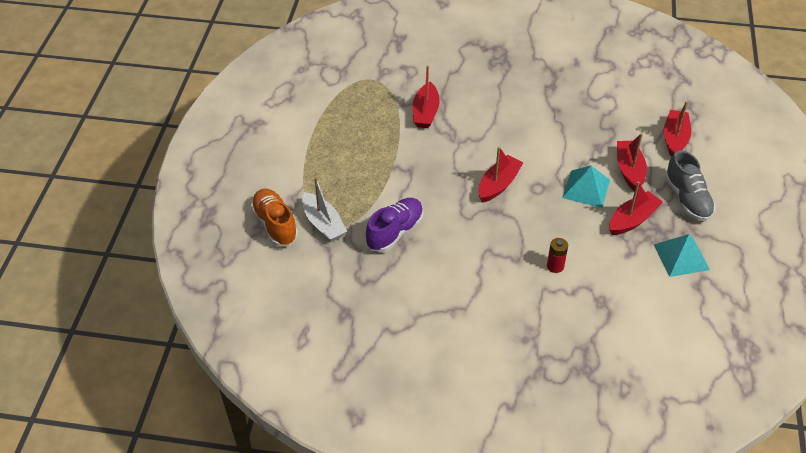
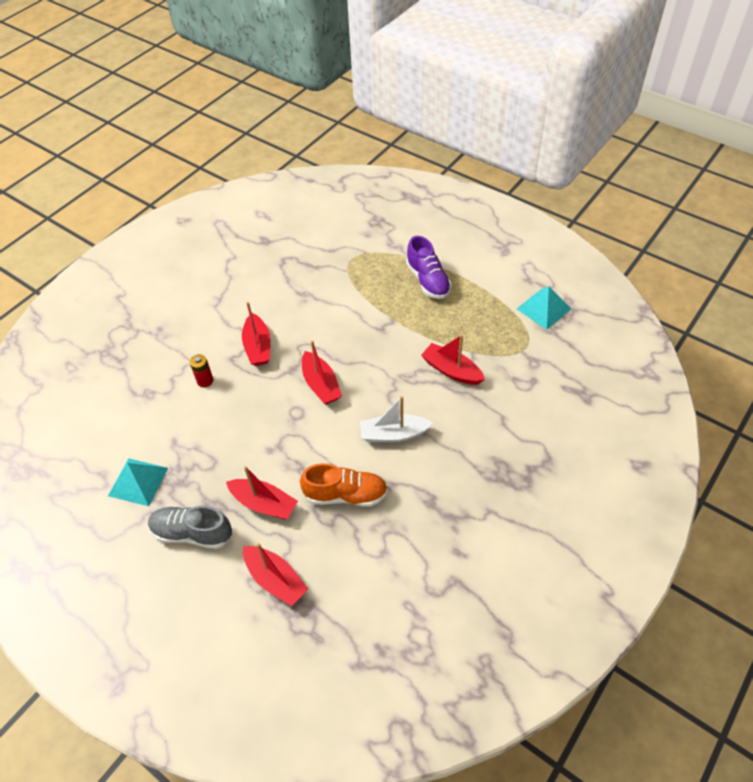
camera: 120 degrees right, 5 degrees up
orange shoe [251,189,298,246] -> orange shoe moved to [300,463,388,507]
white boat [302,177,347,242] -> white boat moved to [360,396,433,442]
purple shoe [366,198,424,252] -> purple shoe moved to [406,236,451,299]
turquoise pyramid [562,166,610,208] -> turquoise pyramid moved to [517,286,571,330]
red boat [609,181,663,235] -> red boat moved to [242,302,271,366]

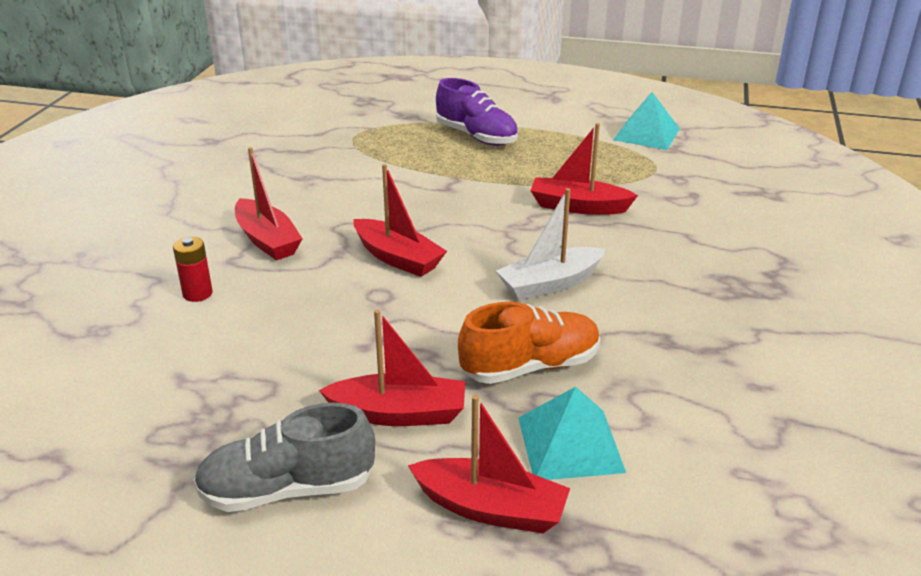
camera: 25 degrees left, 20 degrees down
turquoise pyramid [108,458,168,506] -> turquoise pyramid moved to [518,387,626,480]

